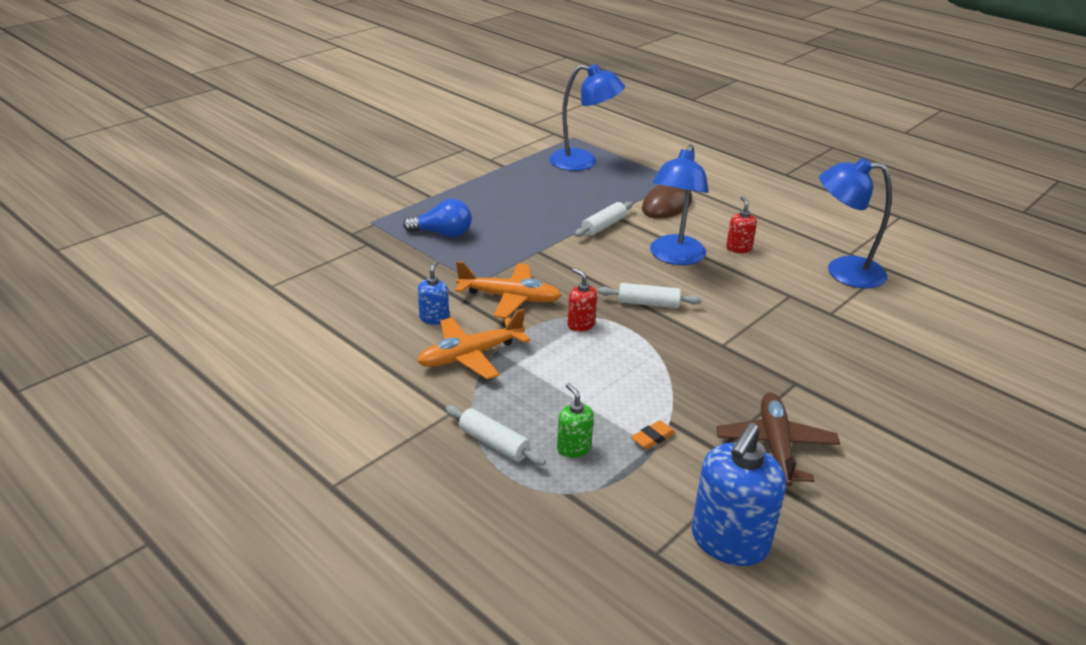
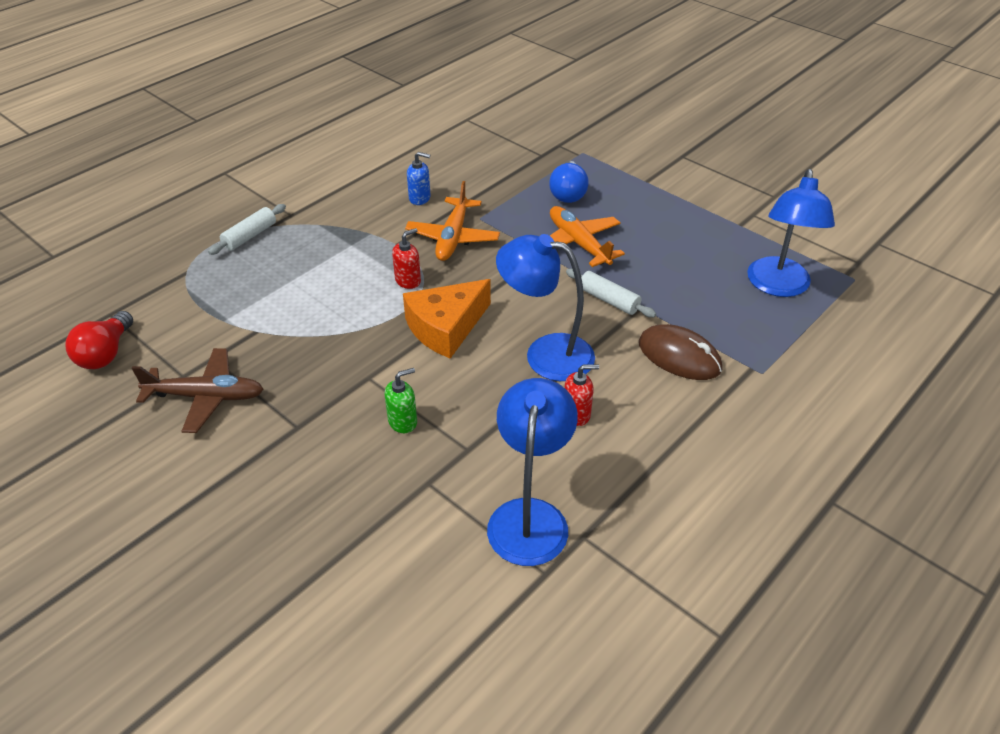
camera: 90 degrees right, 10 degrees up
orange plane [417,309,530,380] -> orange plane moved to [550,206,625,267]
green soap dispenser [557,383,594,458] -> green soap dispenser moved to [385,368,417,433]
white rolling pin [598,283,702,308] -> orange cheese [403,279,491,359]
orange eraser [631,420,675,449] -> none
blue soap dispenser [692,423,786,566] -> red light bulb [65,311,133,369]

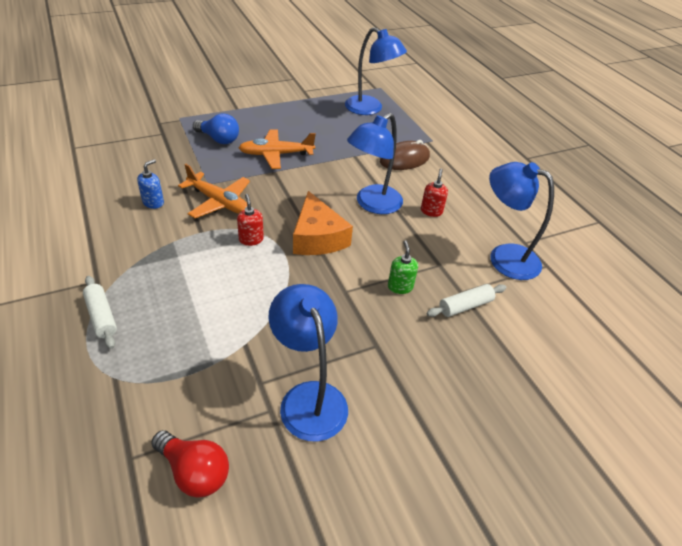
camera: 70 degrees left, 0 degrees up
brown plane [132,348,264,433] -> blue lamp [268,284,348,442]
white rolling pin [566,269,656,318] -> white rolling pin moved to [427,284,506,317]

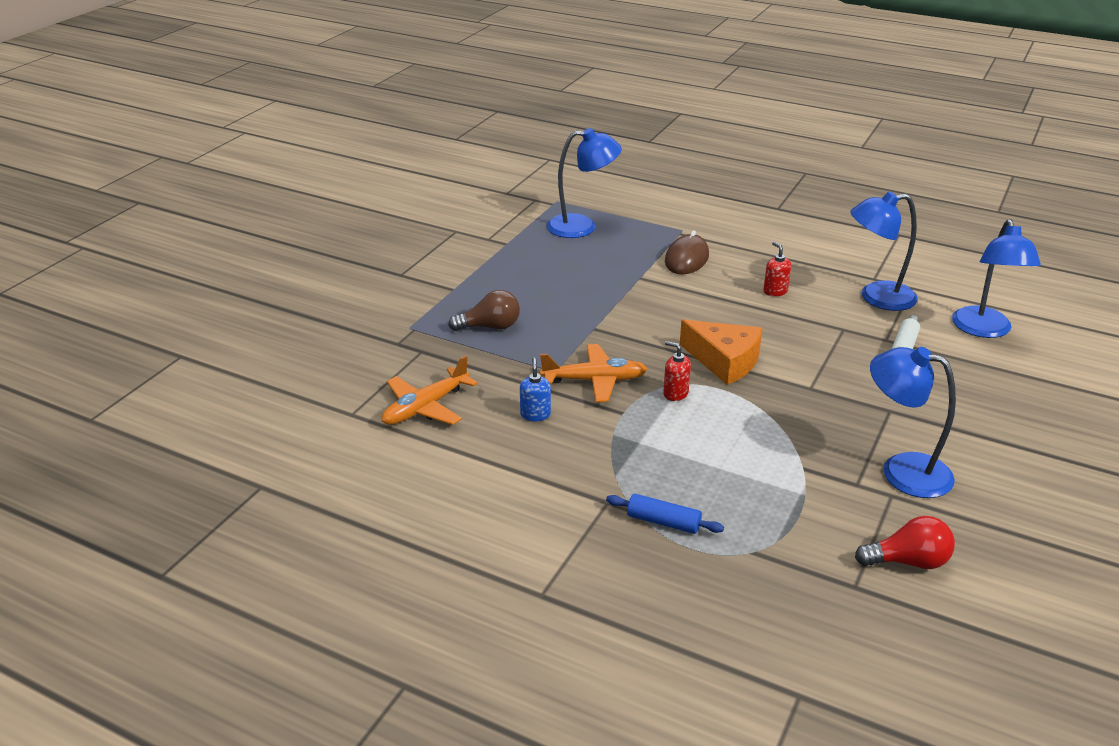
camera: 35 degrees left, 10 degrees down
white rolling pin [83,276,117,349] -> blue rolling pin [606,494,724,534]
blue light bulb [193,113,239,144] -> brown light bulb [448,290,520,331]
orange plane [239,129,316,169] -> orange plane moved to [382,355,478,425]
blue lamp [347,113,403,214] -> blue lamp moved to [952,219,1041,338]
green soap dispenser [388,240,418,294] -> none

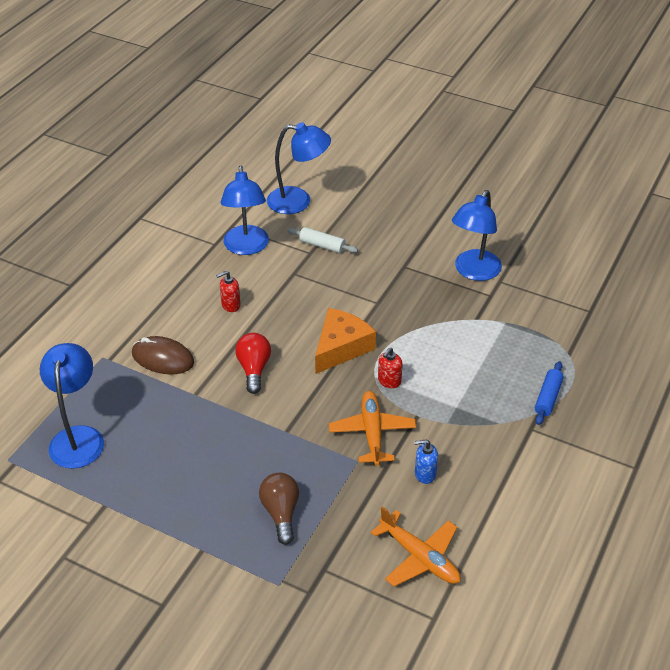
camera: 90 degrees left, 10 degrees up
red light bulb [855,516,955,569] -> red light bulb moved to [235,333,271,394]

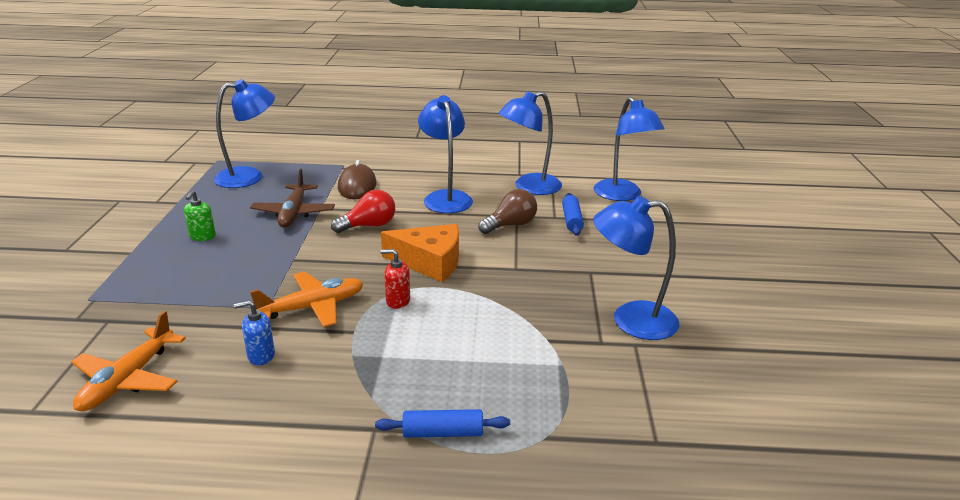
camera: 65 degrees right, 15 degrees down
red soap dispenser [216,271,241,312] -> blue lamp [418,95,473,213]
brown light bulb [259,473,299,545] -> brown light bulb moved to [478,189,537,234]
white rolling pin [287,227,358,253] -> blue rolling pin [562,193,584,236]
blue soap dispenser [414,439,438,484] -> blue soap dispenser turned 75 degrees counterclockwise [234,300,275,365]
none -> green soap dispenser [184,190,216,241]
none -> brown plane [250,169,335,228]

